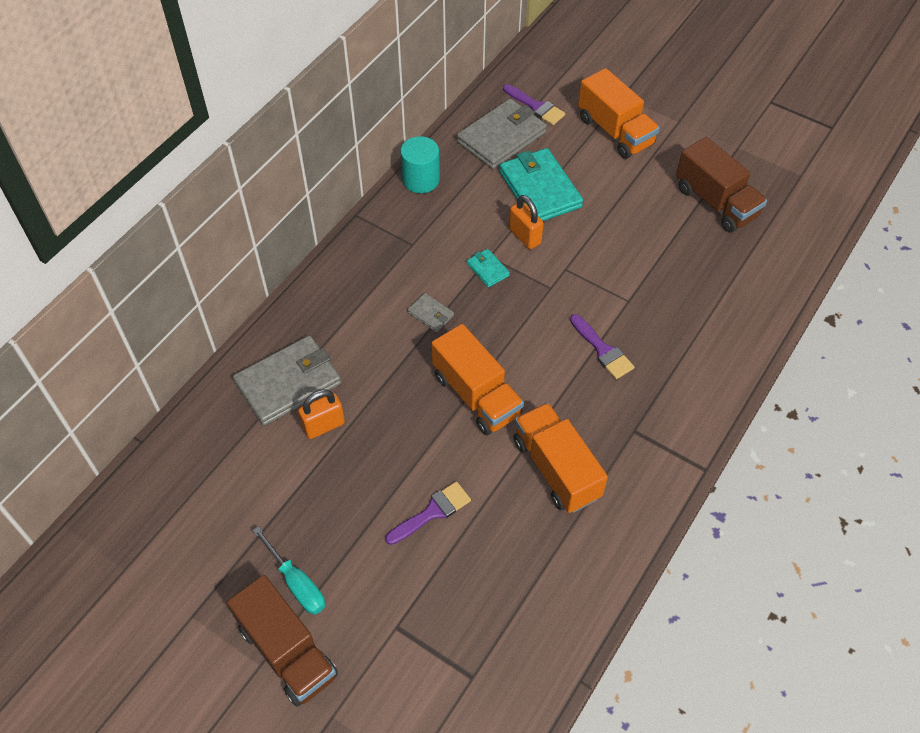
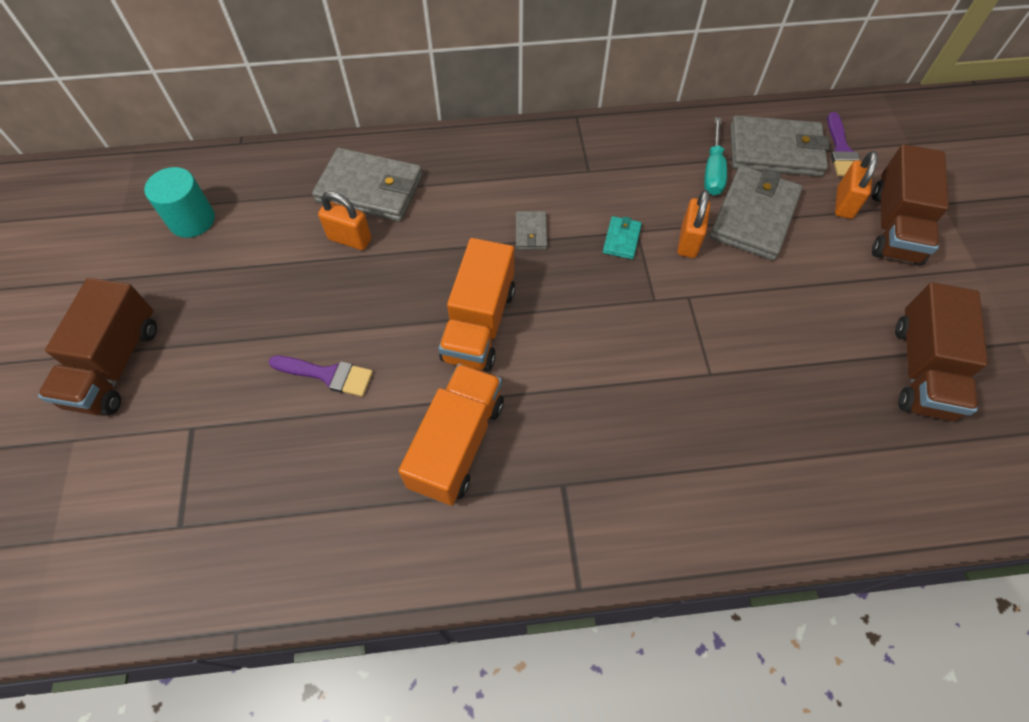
camera: 50 degrees right, 5 degrees up
turquoise screwdriver [252,527,325,615] -> turquoise screwdriver moved to [704,117,727,195]
turquoise cylinder [400,136,440,193] -> turquoise cylinder moved to [144,167,215,238]
turquoise wallet [499,148,583,221] -> grey wallet [710,166,803,261]
purple brush [570,314,634,379] -> none
orange truck [578,68,660,159] -> brown truck [872,144,949,265]
none -> orange padlock [835,151,878,219]

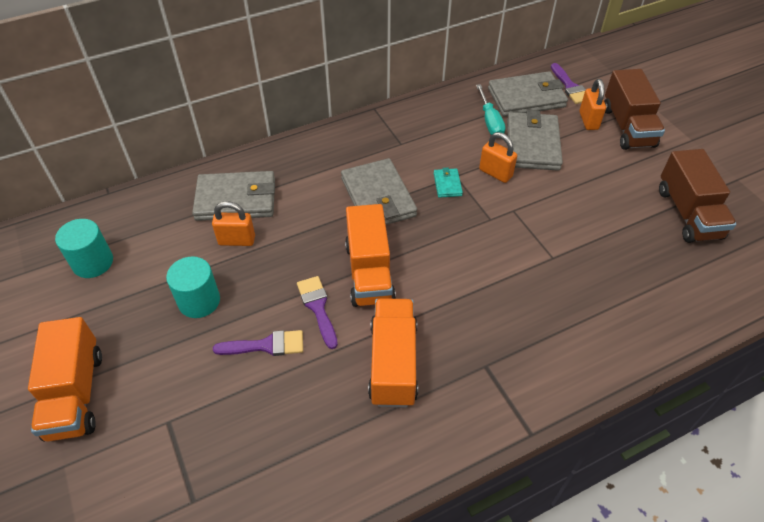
camera: 20 degrees left, 10 degrees down
brown truck [38,278,157,415] -> orange truck [28,317,102,442]
grey wallet [516,211,547,249] -> grey wallet [341,158,417,225], size x2.18
orange padlock [677,190,710,258] -> orange padlock turned 45 degrees counterclockwise [479,132,517,183]
none -> turquoise cylinder [166,256,220,318]
none -> purple brush [297,276,338,349]

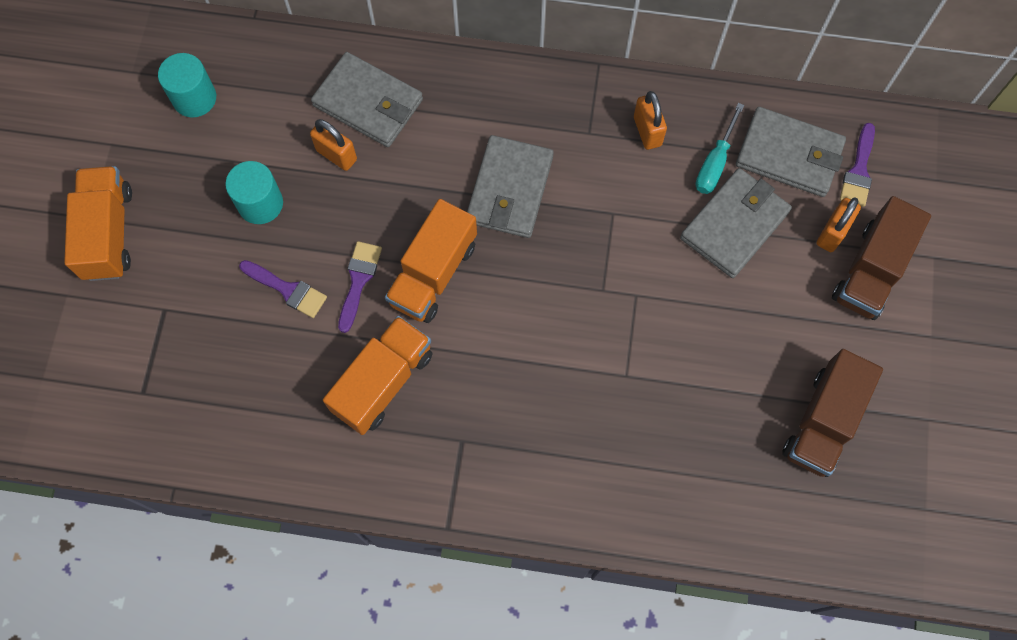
camera: 35 degrees right, 20 degrees up
orange truck [28,317,102,442] -> orange truck turned 150 degrees clockwise [64,166,132,281]
turquoise wallet [434,167,463,198] -> none
orange padlock [479,132,517,183] -> orange padlock moved to [634,91,667,150]

